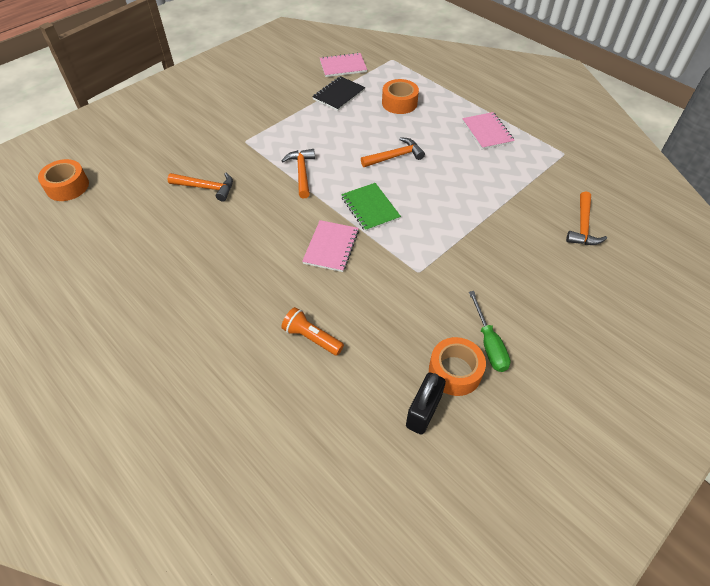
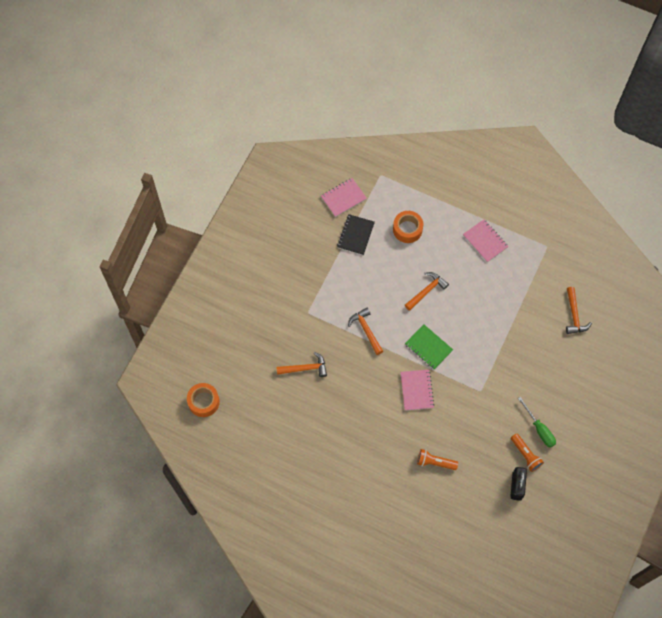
camera: 20 degrees left, 15 degrees up
orange tape [429,337,486,396] -> orange flashlight [511,434,544,472]

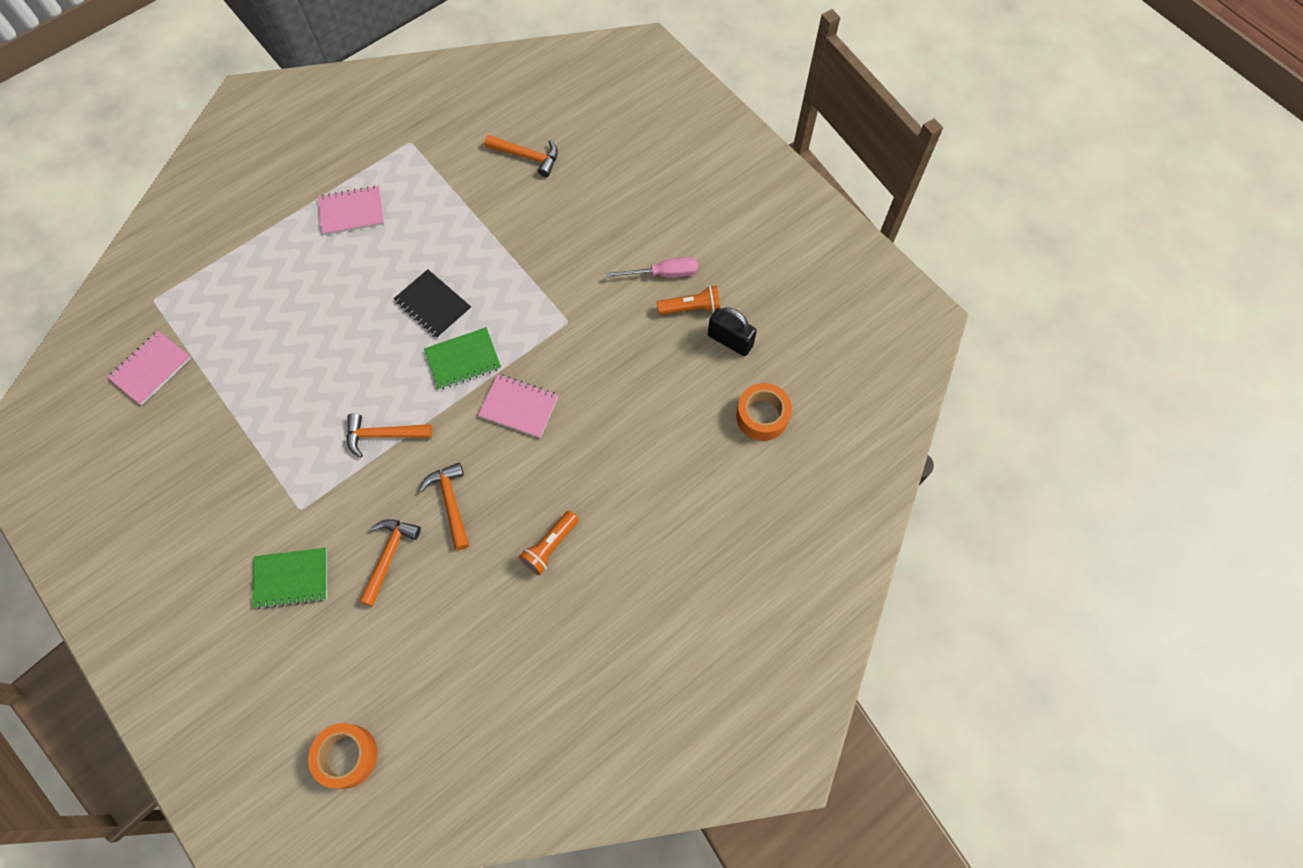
camera: 65 degrees left, 0 degrees up
pink notebook [321,178,367,217] -> pink notebook turned 45 degrees clockwise [107,331,191,405]
black notebook [337,214,375,255] -> black notebook moved to [394,269,471,339]
orange tape [393,211,423,243] -> orange tape moved to [736,383,792,441]
orange hammer [405,272,449,311] -> orange hammer moved to [419,462,469,550]
orange flashlight [417,449,458,470] -> orange flashlight moved to [519,511,579,575]
green screwdriver [518,397,556,448] -> pink screwdriver [606,257,698,278]
none -> green notebook [252,548,327,609]

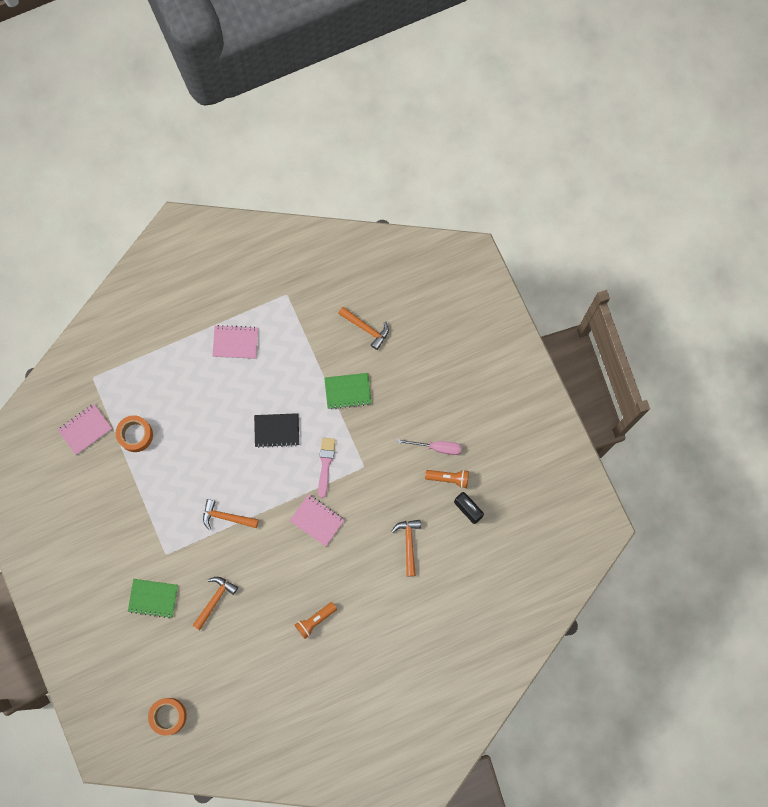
camera: 15 degrees right, 10 degrees up
black notebook [394,269,471,339] -> black notebook turned 60 degrees counterclockwise [254,413,299,448]
orange hammer [419,462,469,550] -> orange hammer moved to [391,520,421,576]
green notebook [424,327,501,390] -> green notebook moved to [324,373,372,410]
orange tape [736,383,792,441] -> orange tape moved to [116,415,153,452]
none -> pink brush [318,437,335,498]

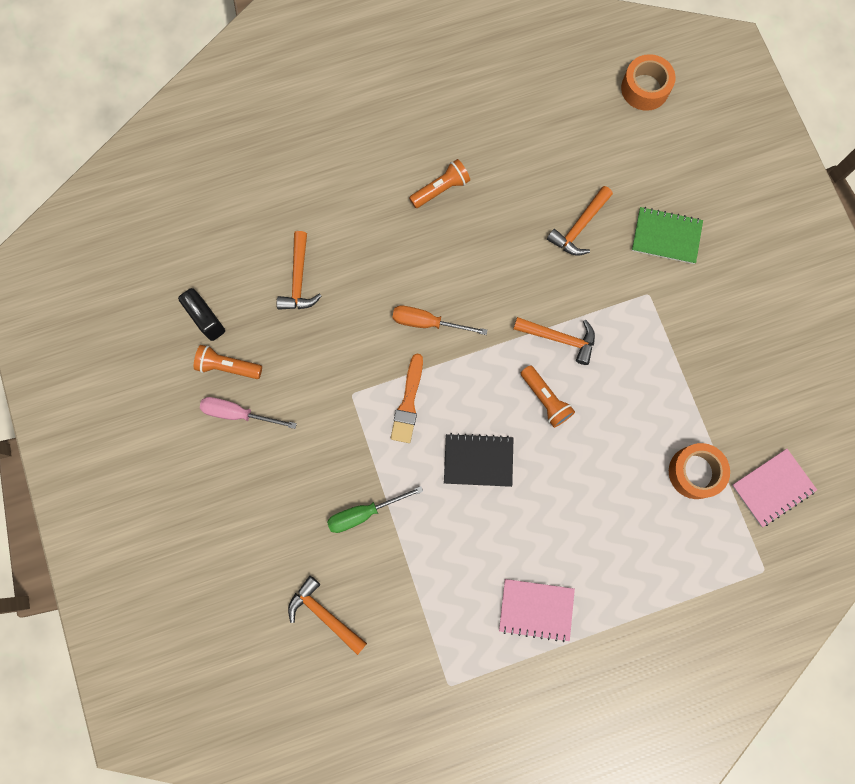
camera: 175 degrees left, 0 degrees up
pink notebook [289,494,344,546] -> orange screwdriver [392,306,487,335]
pink brush [318,437,335,498] -> orange brush [391,353,423,443]
green notebook [324,373,372,410] -> green screwdriver [327,486,423,533]
none -> orange flashlight [521,365,575,428]

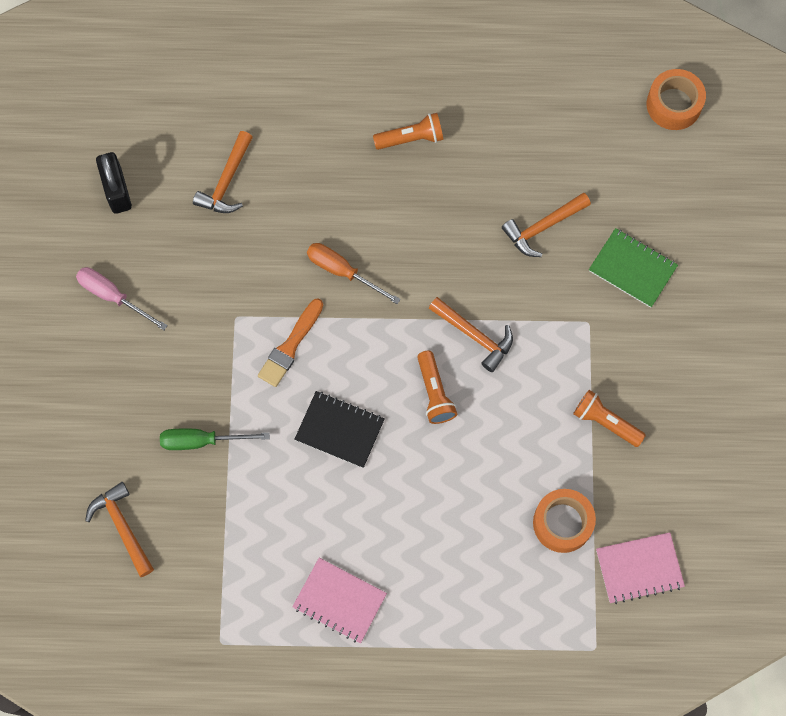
camera: 20 degrees right, 5 degrees down
orange flashlight [194,345,262,379] -> orange flashlight moved to [573,390,646,447]

